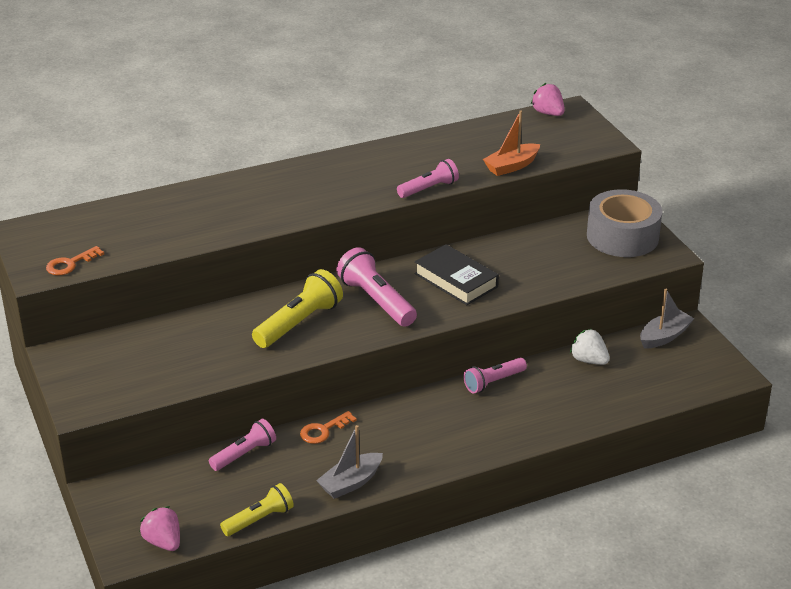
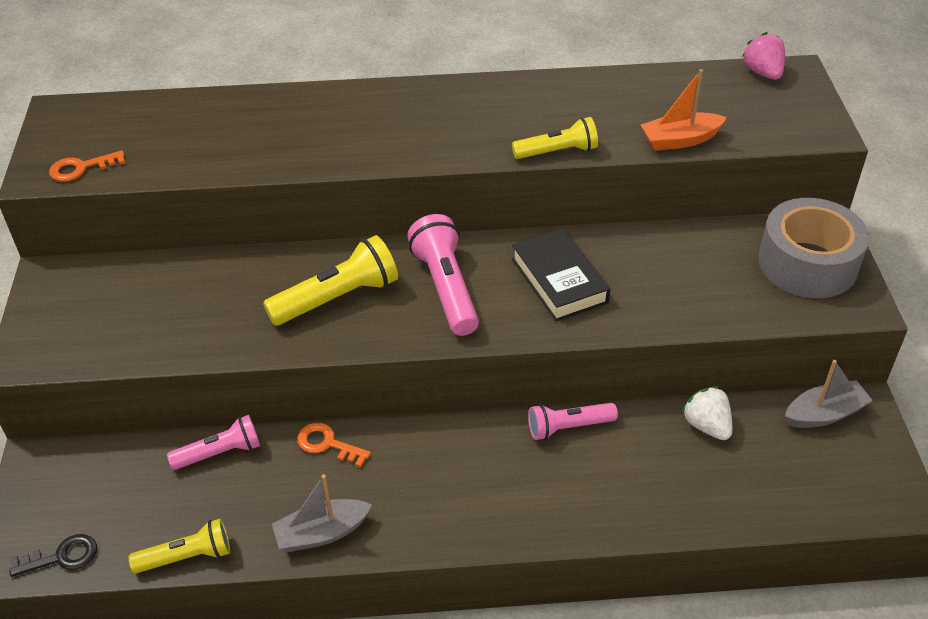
camera: 20 degrees right, 10 degrees up
pink strawberry [140,506,180,551] -> black key [9,534,97,577]
orange key [300,411,357,444] -> orange key turned 45 degrees clockwise [297,423,371,468]
pink flashlight [397,159,459,198] -> yellow flashlight [512,117,598,159]

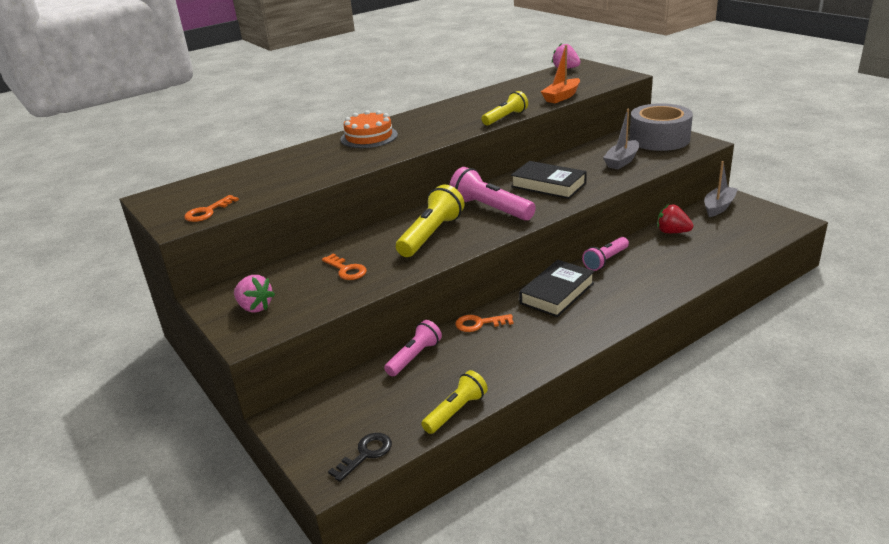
camera: 30 degrees left, 15 degrees down
grey boat [272,474,372,552] -> grey boat moved to [603,109,639,169]
white strawberry [682,386,732,440] -> red strawberry [657,204,693,233]
none -> pink strawberry [234,275,275,312]
none -> orange key [322,254,367,280]
none -> orange cake [341,110,398,148]
none -> black book [519,260,595,317]

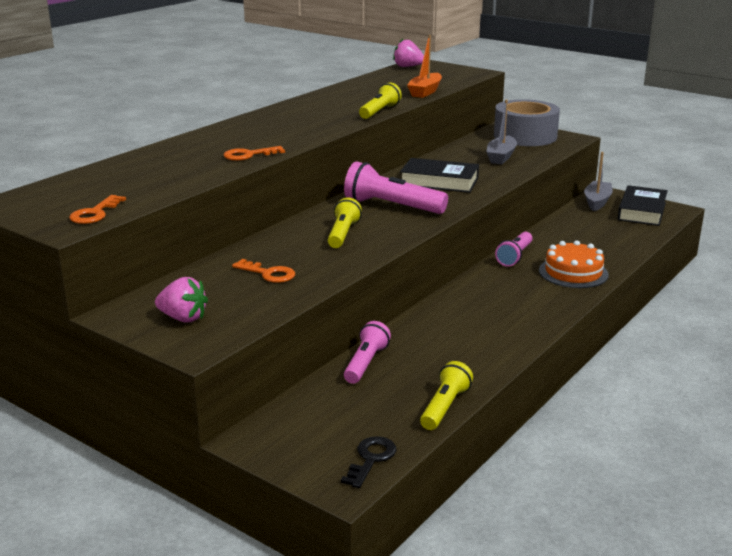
camera: 20 degrees left, 5 degrees down
orange cake [341,110,398,148] -> orange cake moved to [539,240,609,288]
yellow flashlight [396,185,464,257] -> yellow flashlight [328,198,362,248], size x0.65
orange key [455,314,514,332] -> orange key moved to [224,146,285,161]
black book [519,260,595,317] -> black book moved to [617,185,668,226]
red strawberry [657,204,693,233] -> none

